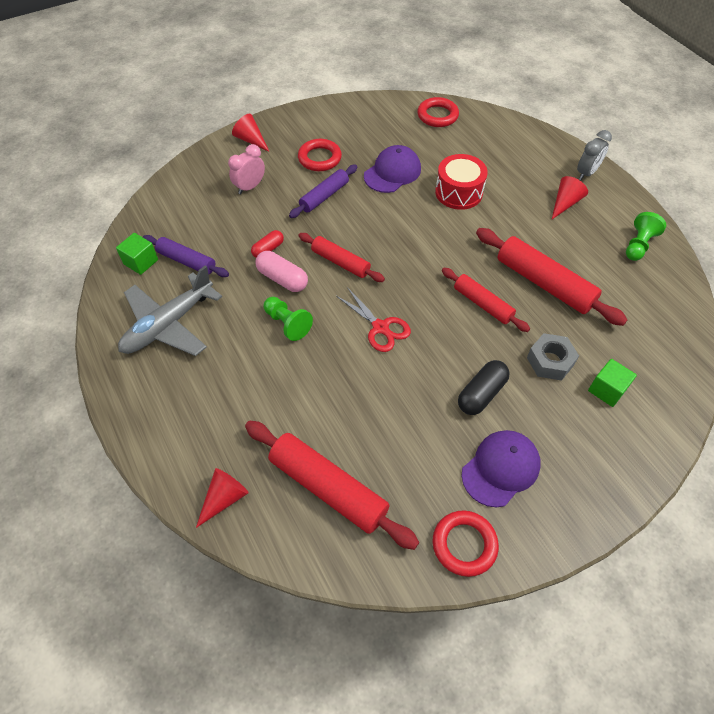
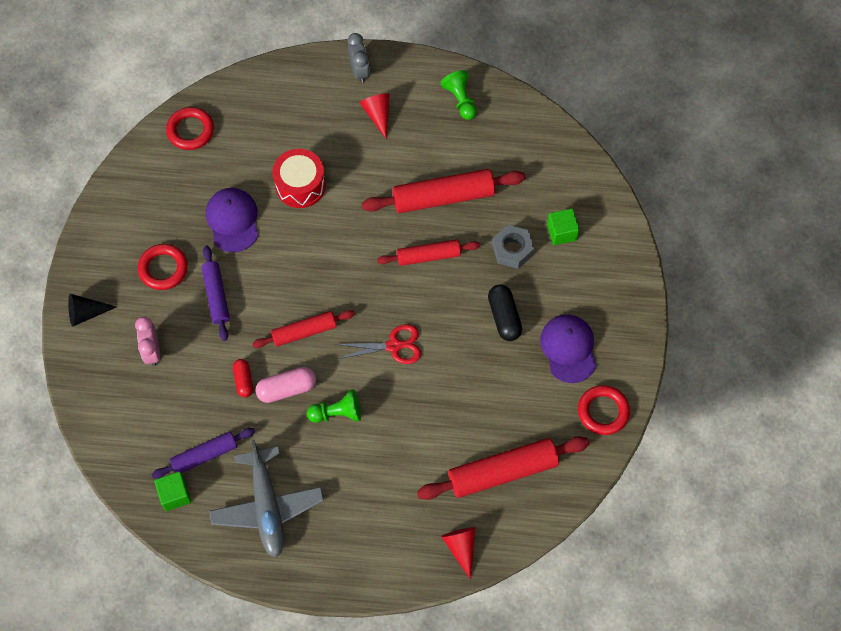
camera: 55 degrees left, 10 degrees up
red cone [232,114,269,152] -> black cone [68,294,117,327]

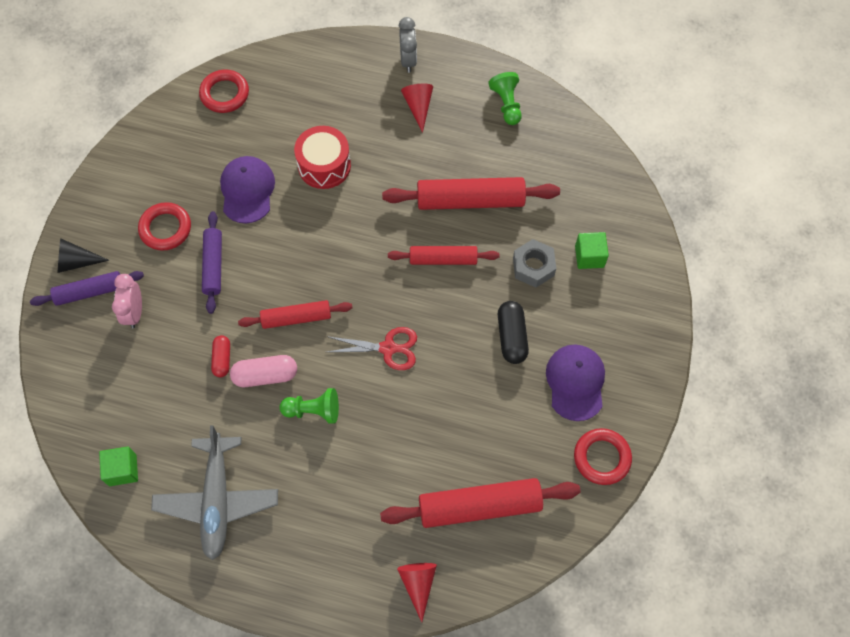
camera: 10 degrees right, 0 degrees up
purple rolling pin [151,428,255,479] -> purple rolling pin moved to [30,271,144,306]

